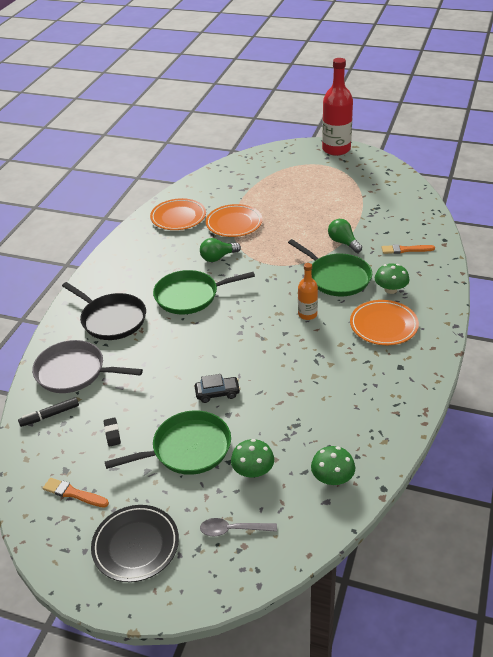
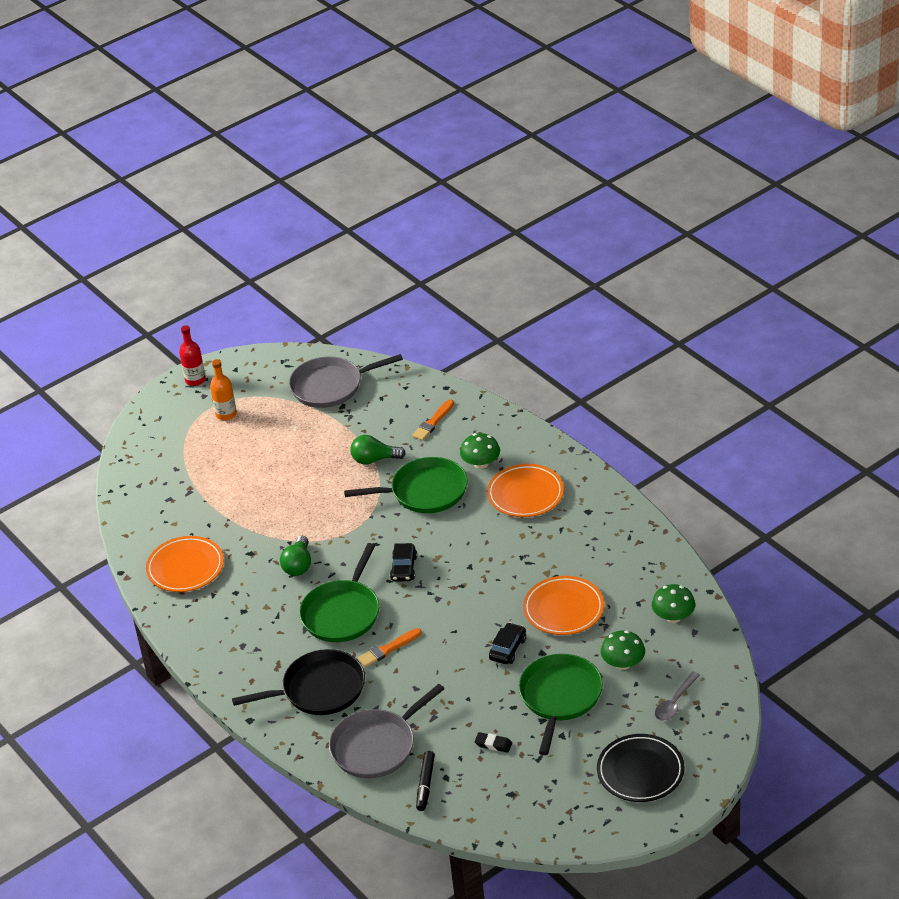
camera: 55 degrees left, 0 degrees up
orange brush [43,478,109,508] -> orange brush moved to [358,628,422,667]
orange plate [206,204,262,237] -> orange plate moved to [523,576,605,635]
orange bottle [298,263,318,320] -> orange bottle moved to [210,359,237,421]
red bottle [322,58,353,156] -> red bottle [179,325,206,386], size x0.51
none -> grey pan [289,354,403,408]
none -> black car [390,543,417,581]

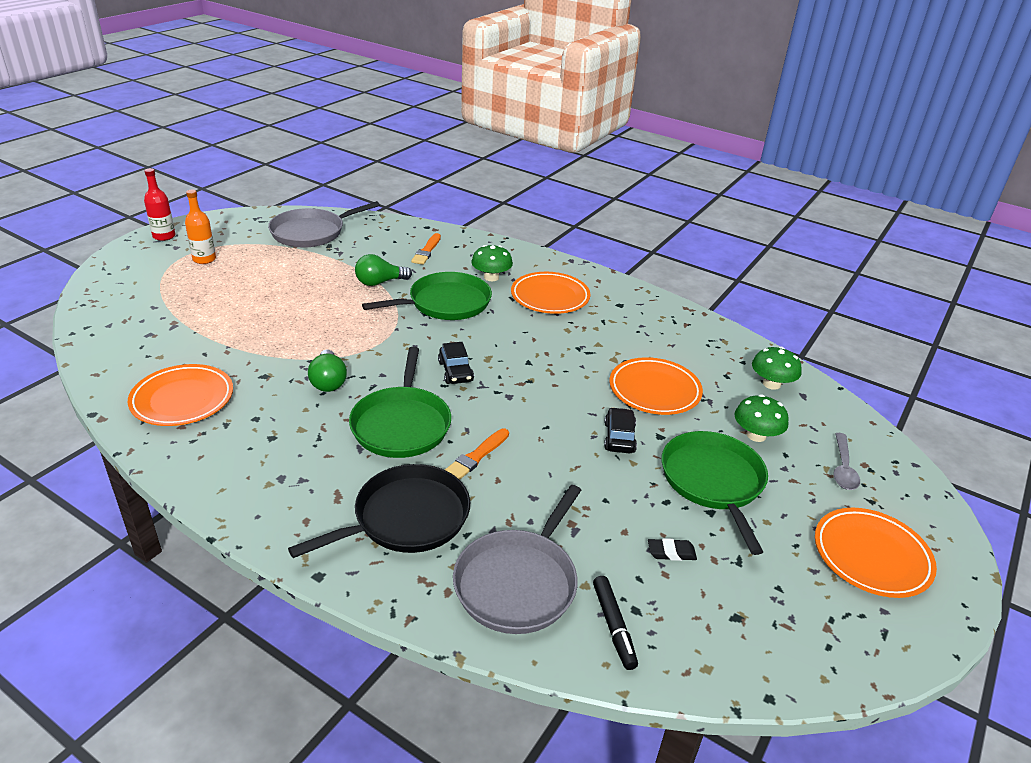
camera: 25 degrees left, 5 degrees down
black plate [597,734,685,802] -> orange plate [815,508,937,598]

